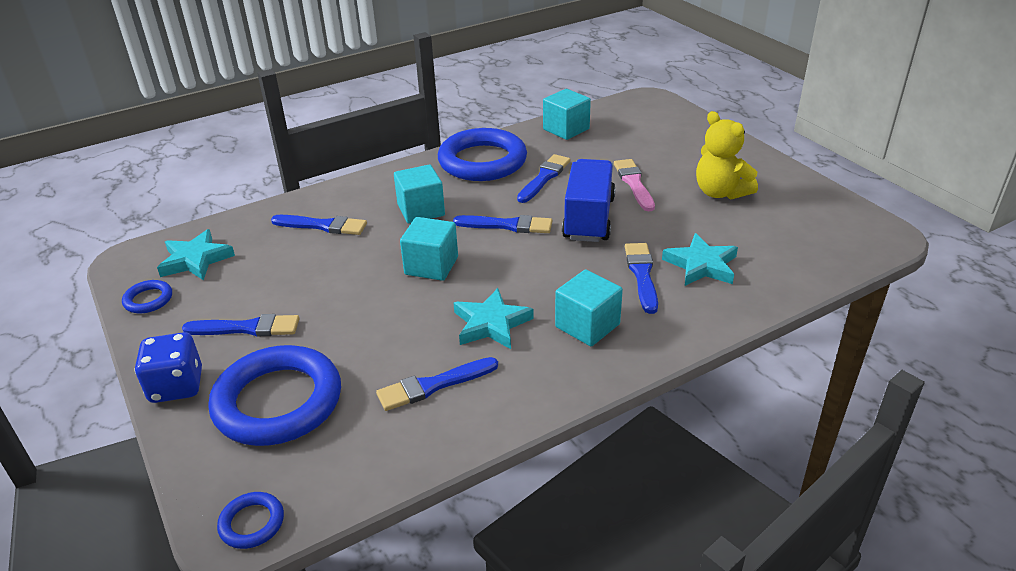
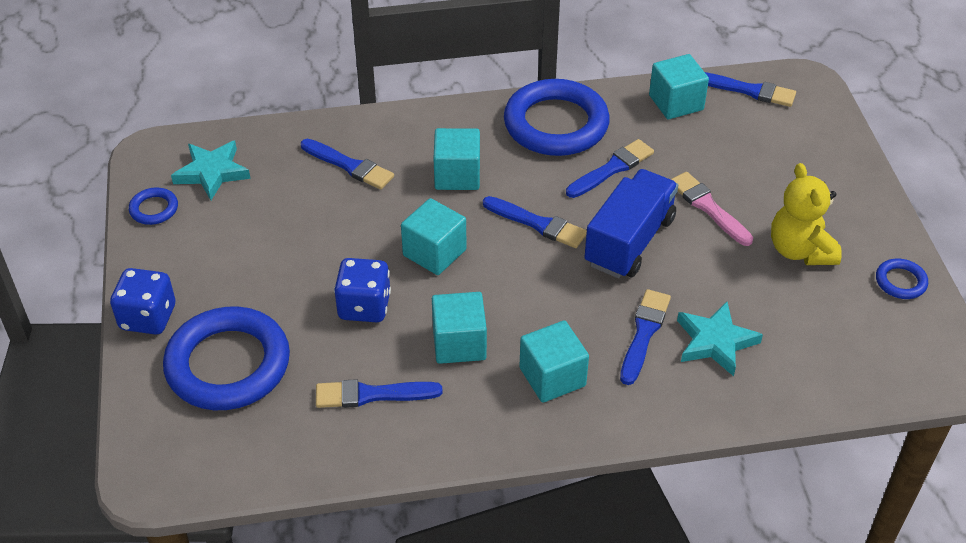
camera: 20 degrees right, 10 degrees up
blue brush [182,314,299,336] -> blue brush moved to [705,72,796,107]
blue ring [217,492,284,549] -> blue ring moved to [876,259,928,299]
turquoise star [454,288,534,349] -> turquoise cube [432,292,487,364]
pink brush [614,159,655,211] -> pink brush turned 45 degrees counterclockwise [671,172,753,246]
none -> blue dice [334,258,391,322]

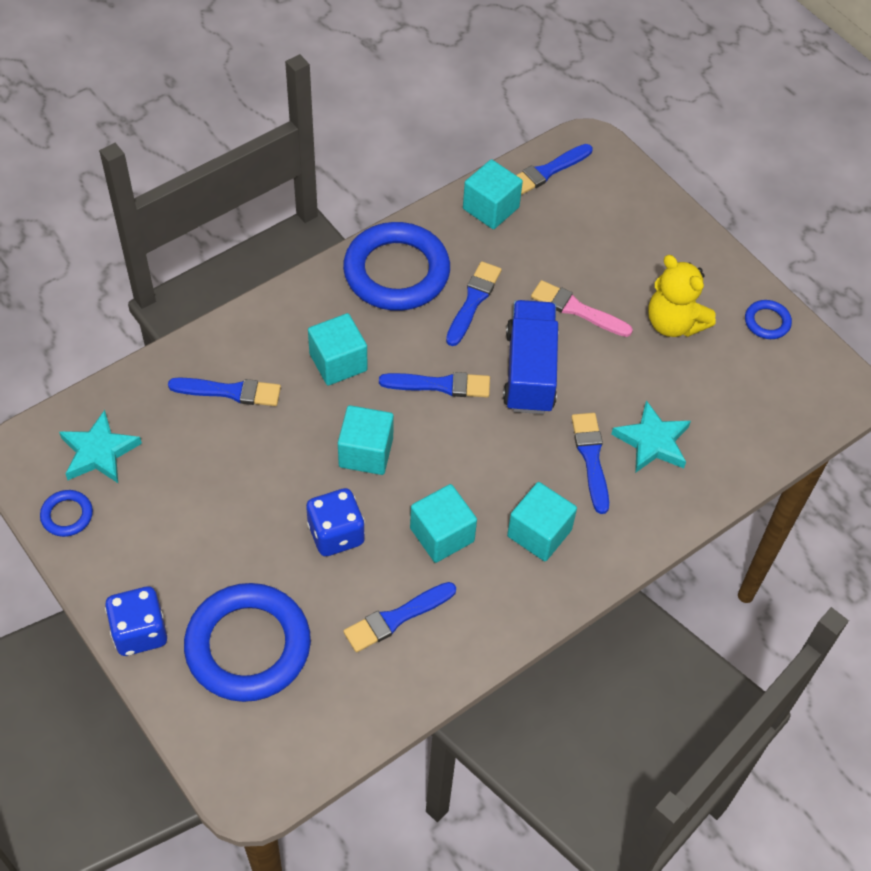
camera: 30 degrees left, 10 degrees up
blue brush [705,72,796,107] -> blue brush turned 150 degrees clockwise [516,144,592,195]

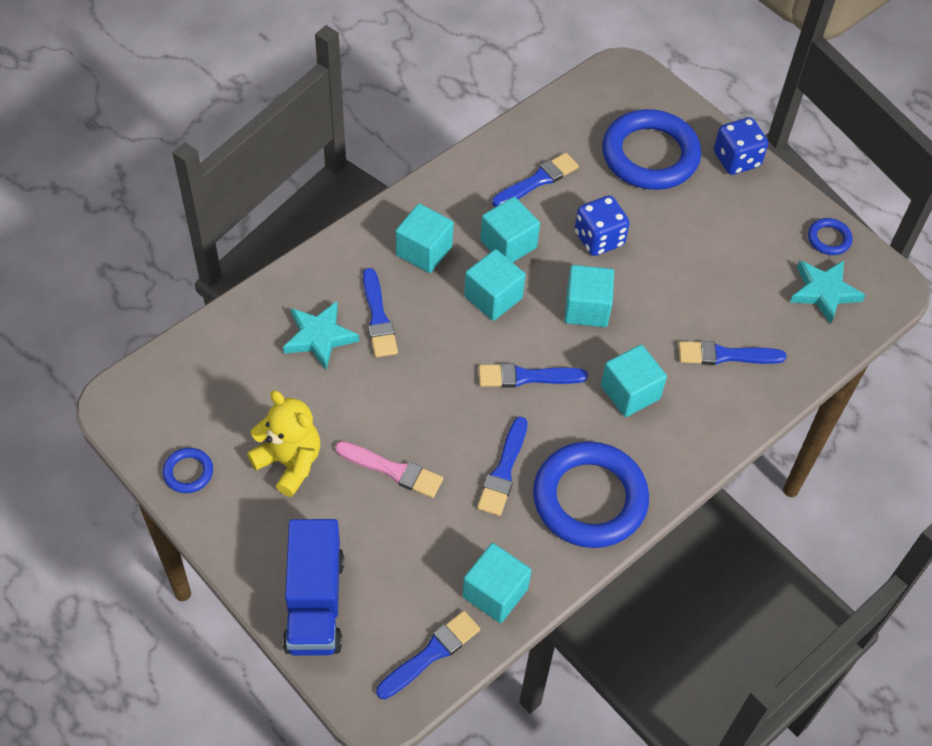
camera: 175 degrees right, 0 degrees up
blue truck [503,300,558,414] -> blue truck moved to [283,519,344,656]
none -> turquoise cube [464,249,526,321]

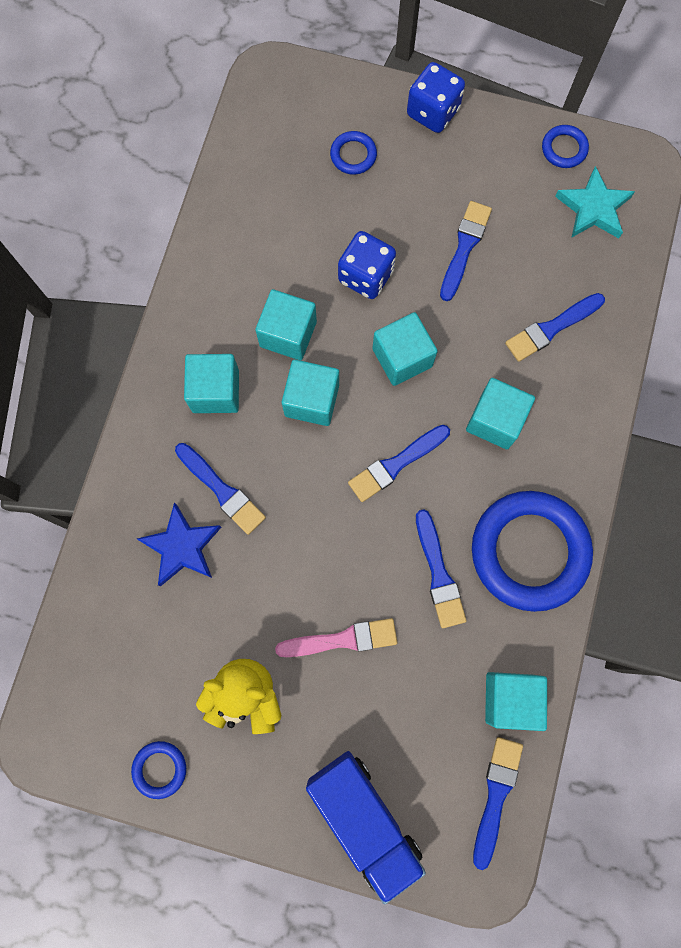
camera: 30 degrees left, 20 degrees up
turquoise star [283,301,359,370] -> blue star [137,502,222,586]
blue brush [492,153,579,207] -> blue brush moved to [440,201,492,301]
blue ring [602,109,701,190] -> blue ring [330,131,377,175], size x0.43

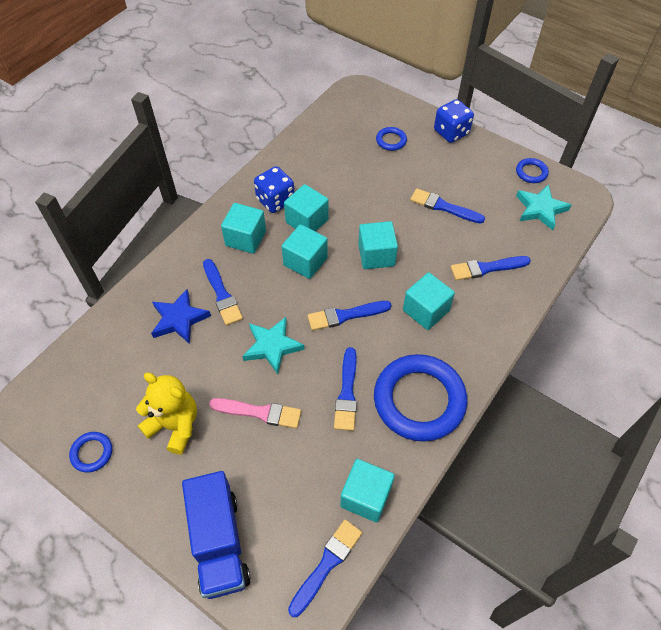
camera: 20 degrees right, 20 degrees down
blue dice [338,231,396,299] -> blue dice moved to [254,166,294,213]
blue brush [440,201,492,301] -> blue brush turned 105 degrees counterclockwise [410,189,485,224]
none -> turquoise star [242,317,305,374]

